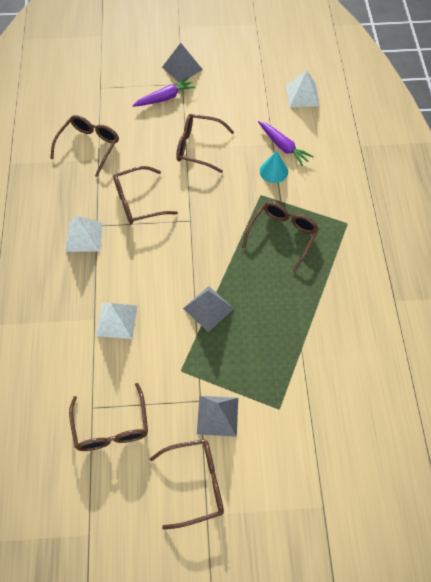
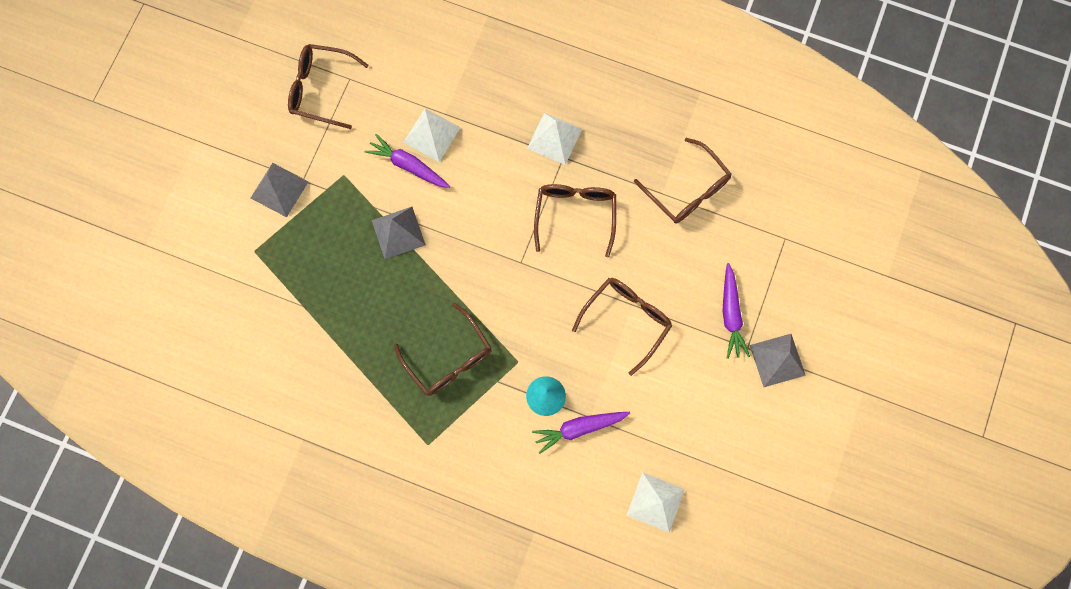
camera: 115 degrees right, 15 degrees up
brown glasses [150,439,224,530] -> none
none -> purple carrot [365,134,450,188]

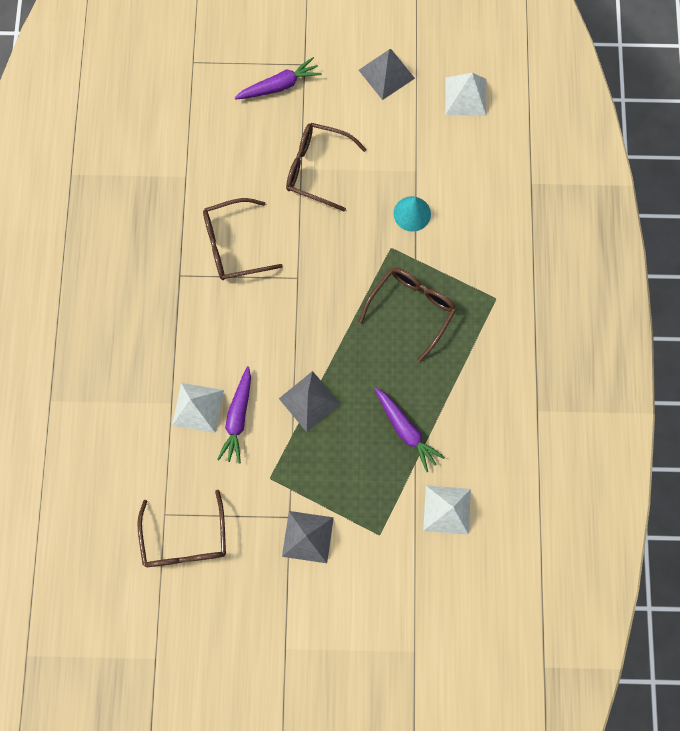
camera: 110 degrees left, 0 degrees up
white pyramid [527,113,582,165] -> white pyramid moved to [423,485,471,535]
purple carrot [532,412,630,454] -> purple carrot moved to [374,387,445,472]
brown glasses [634,138,731,223] -> none
grey pyramid [750,334,806,387] -> grey pyramid moved to [359,49,415,100]

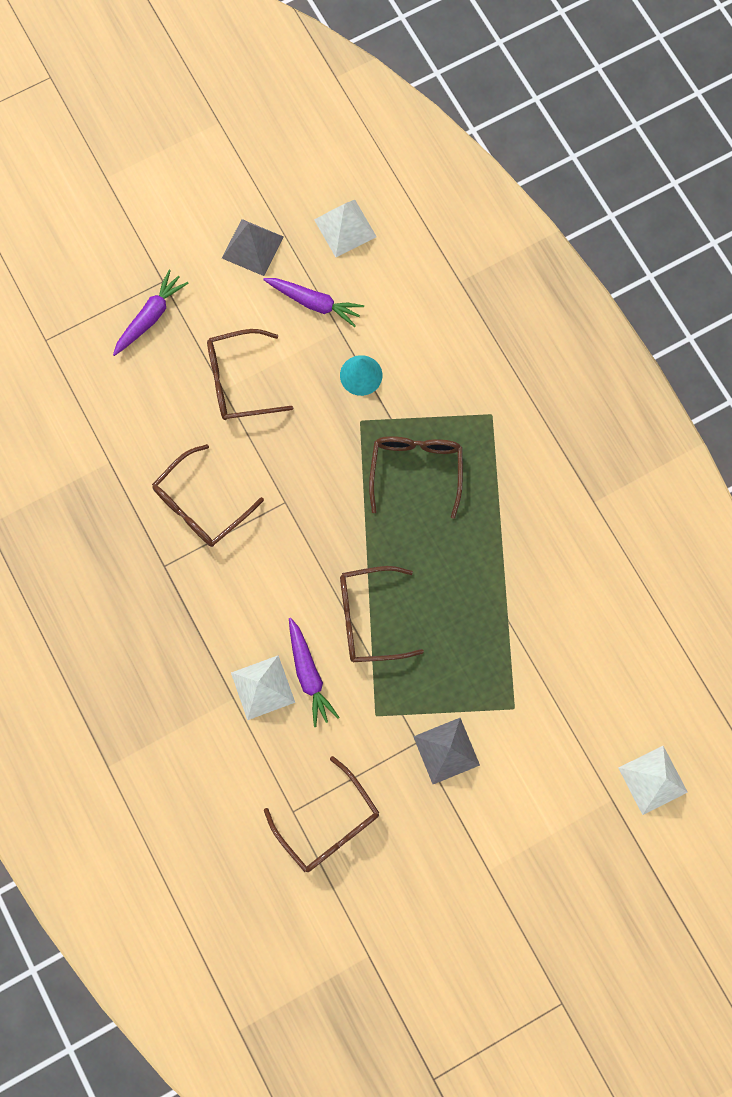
camera: 30 degrees left, 0 degrees up
grey pyramid [279,371,340,432] -> brown glasses [340,566,424,662]
purple carrot [374,387,445,472] -> purple carrot moved to [263,278,364,327]
white pyramid [423,485,471,535] -> white pyramid moved to [618,746,688,815]

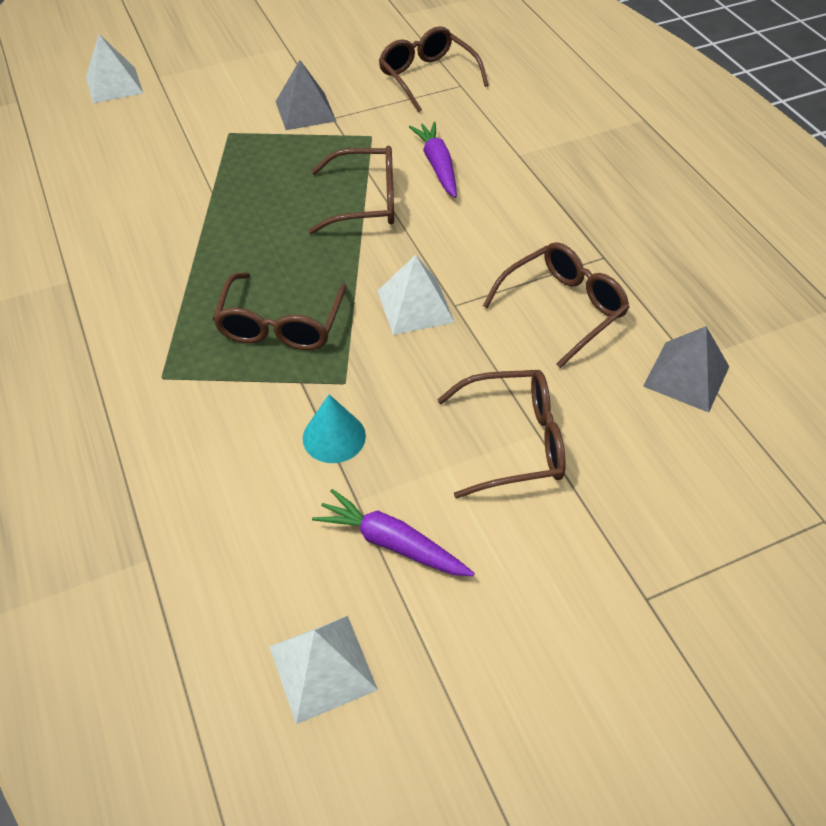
camera: 175 degrees left, 25 degrees down
purple carrot [113,270,189,356] -> none
grey pyramid [222,219,284,276] -> grey pyramid moved to [643,326,729,413]
white pyramid [231,655,295,720] -> white pyramid moved to [378,255,454,335]

